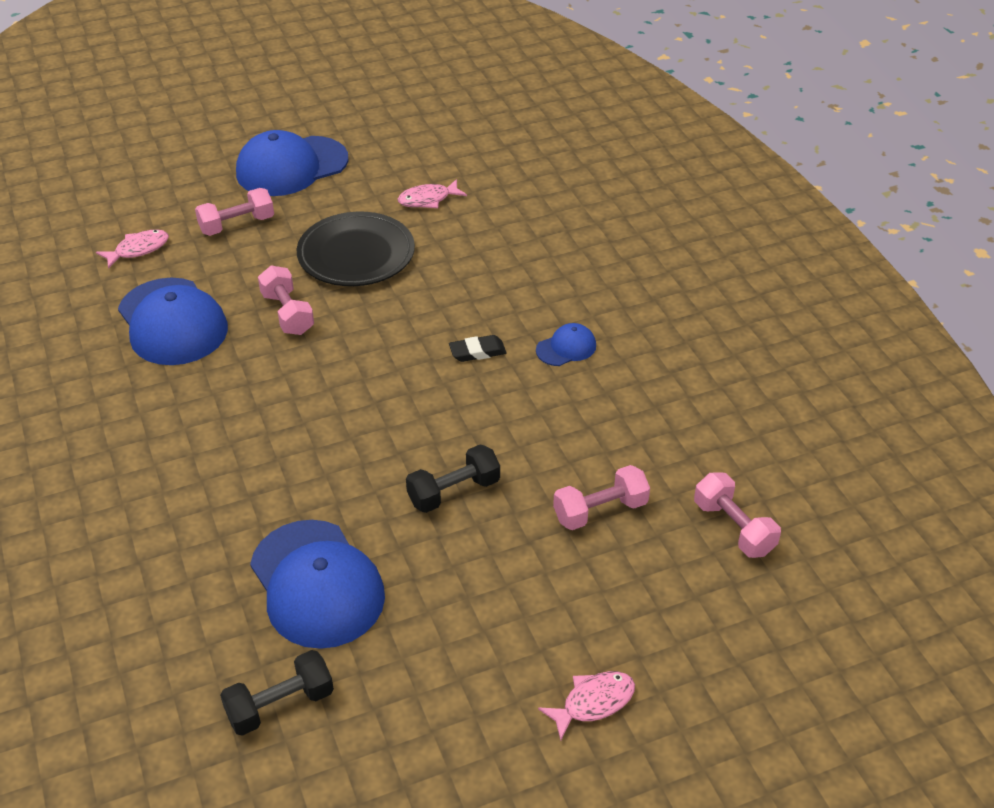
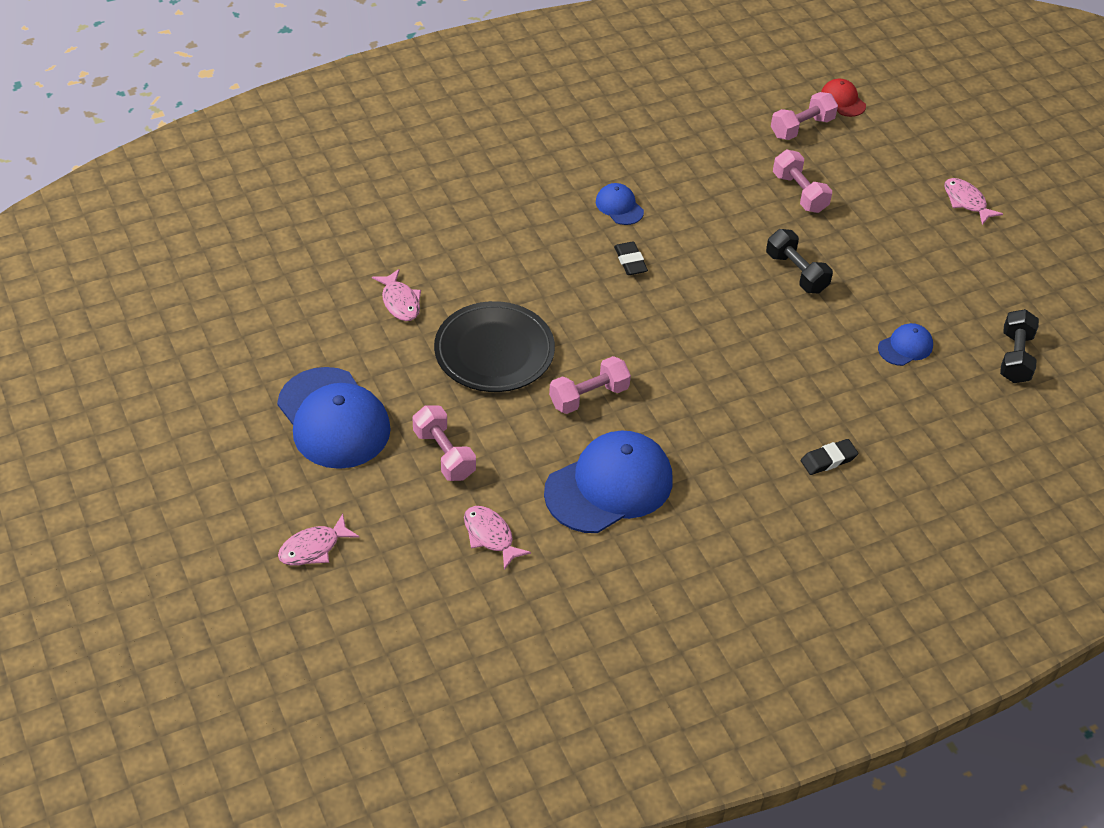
camera: 95 degrees left, 5 degrees up
black dumbbell [220,650,334,736] -> black dumbbell turned 45 degrees clockwise [1000,309,1039,383]
blue cap [250,520,385,649] -> blue cap [878,323,933,366], size x0.47
none -> pink fish [278,514,360,566]
none -> black eraser [801,439,858,475]
none -> red cap [821,79,866,117]

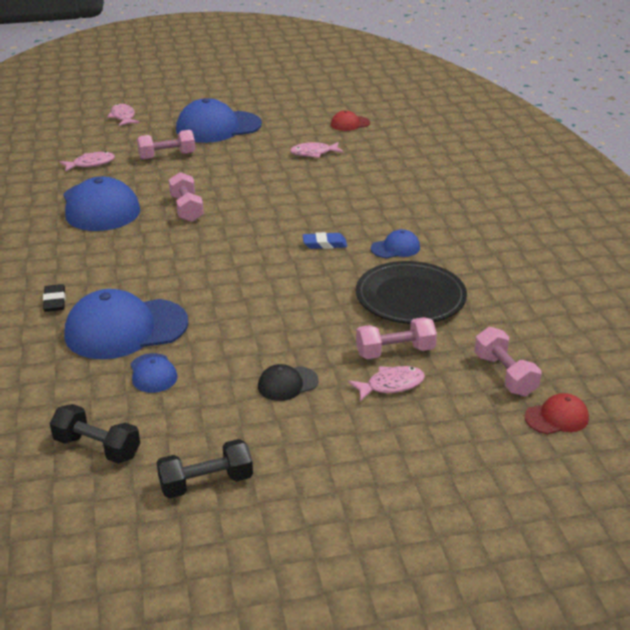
camera: 105 degrees right, 15 degrees down
black plate [434,301,555,392] -> black plate moved to [356,261,467,324]
black eraser [614,242,648,275] -> blue eraser [303,232,347,249]
black dumbbell [766,229,833,293] -> black dumbbell moved to [157,439,253,498]
pink fish [944,178,1003,225] -> pink fish moved to [348,366,425,402]
none -> blue cap [65,289,188,359]
none -> black cap [258,364,319,401]
none -> red cap [331,110,370,131]

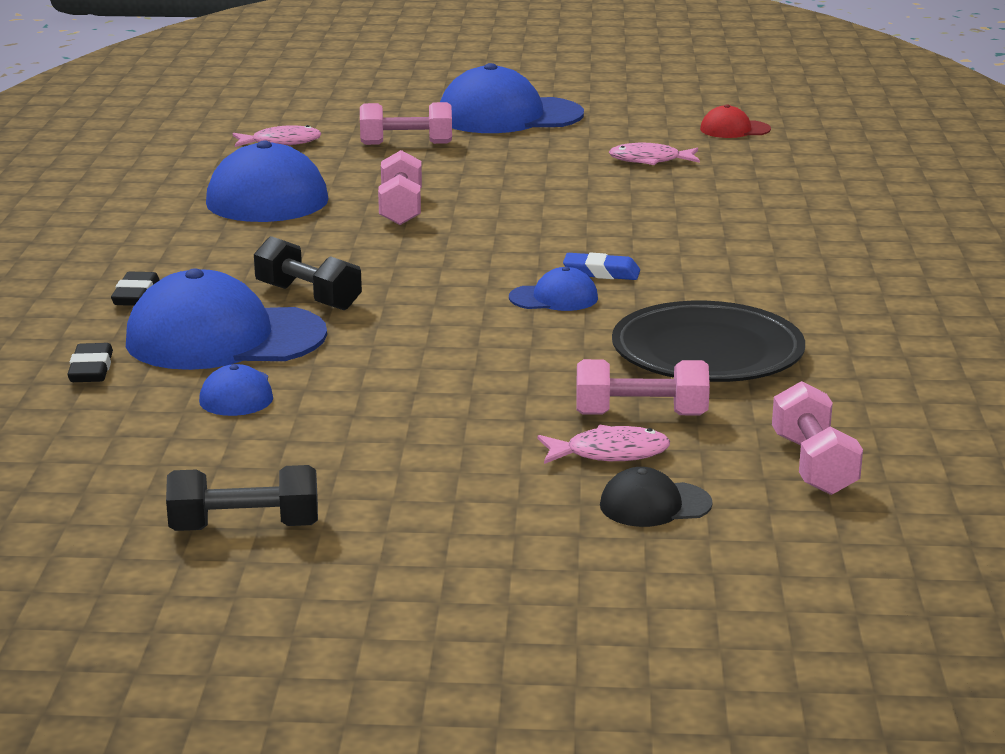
camera: 15 degrees right, 10 degrees down
black dumbbell [50,404,140,463] -> black dumbbell moved to [254,236,362,311]
pink fish [107,104,139,126] -> none
black cap [258,364,319,401] -> black cap moved to [600,467,713,527]
blue cap [371,229,420,258] -> blue cap moved to [509,267,598,311]
red cap [525,393,589,434] -> none
none -> black eraser [67,343,113,382]

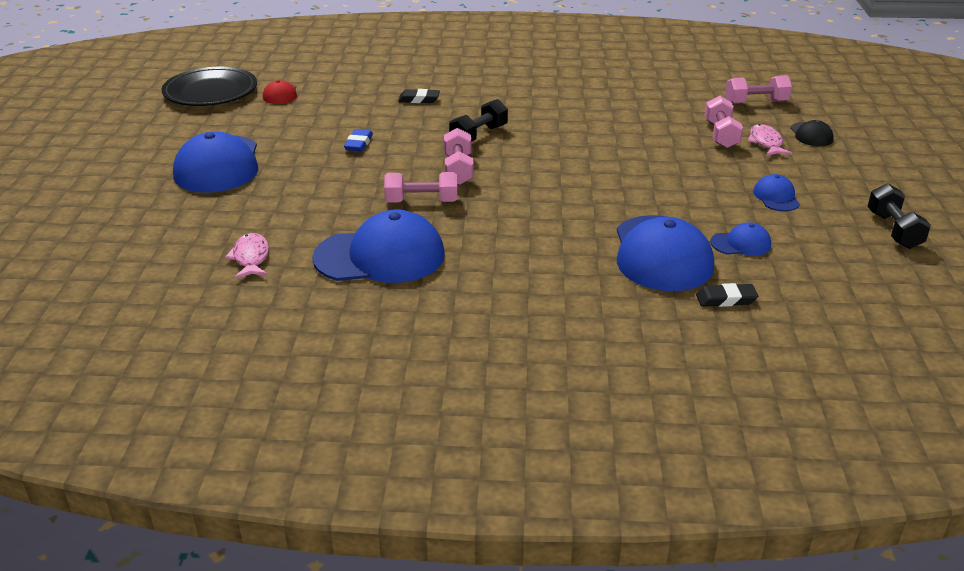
camera: 90 degrees left, 10 degrees up
black eraser [111,271,159,306] -> black eraser moved to [398,89,440,103]
black dumbbell [254,236,362,311] -> black dumbbell moved to [449,99,508,142]
pink dumbbell [360,102,452,145] -> pink dumbbell moved to [444,128,474,185]
blue cap [509,267,598,311] -> blue cap moved to [753,174,800,211]
blue eraser [563,252,640,280] -> blue eraser moved to [344,129,373,151]
pink fish [609,143,700,165] -> none
black plate [612,301,805,382] -> black plate moved to [161,67,257,106]

